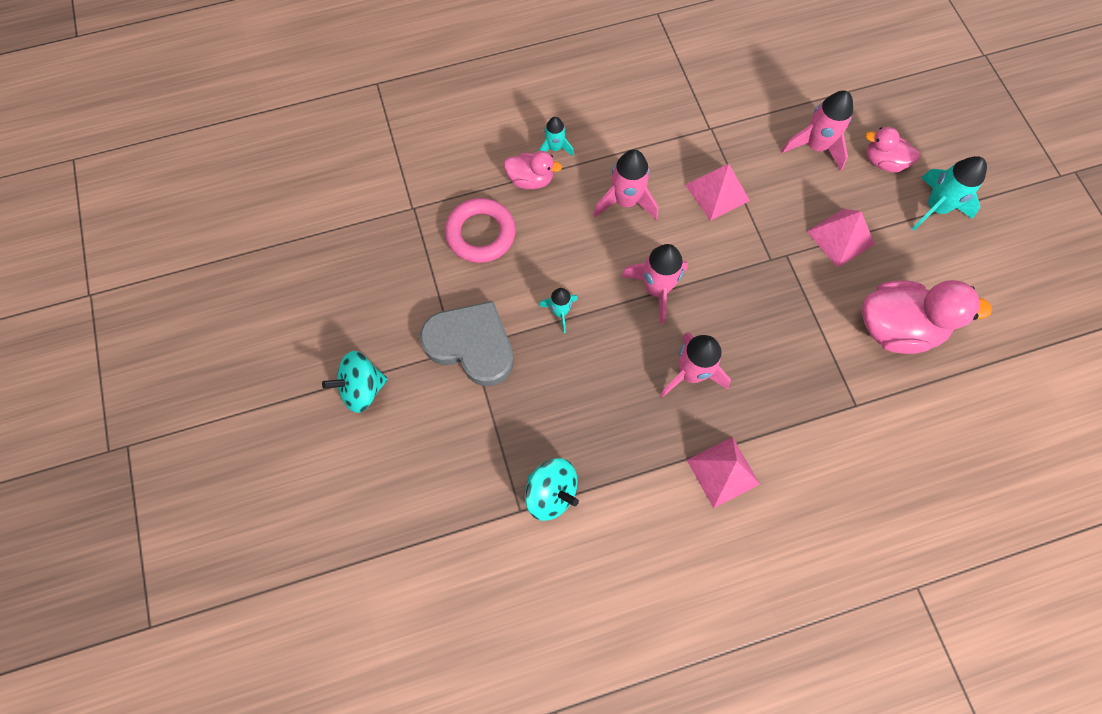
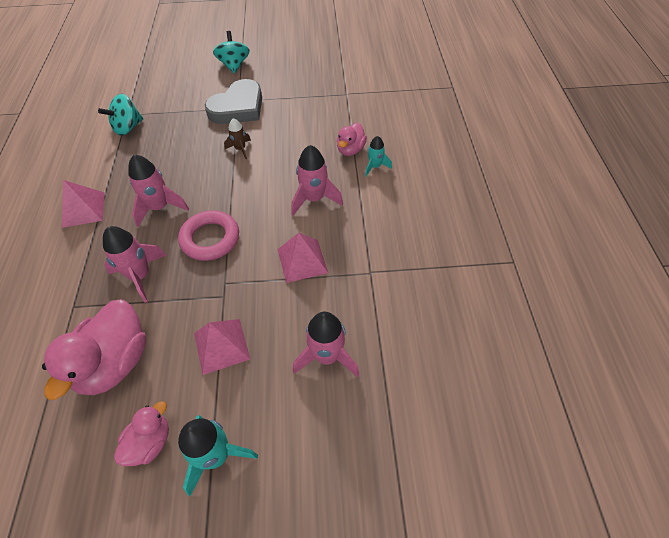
camera: 105 degrees right, 15 degrees down
pink ring [445,198,516,263] -> pink ring moved to [178,210,239,261]
turquoise rocket [539,288,578,333] -> brown rocket [224,118,251,159]
pink rocket [621,244,688,324] -> pink rocket moved to [103,226,167,303]
pink duck [865,127,921,173] -> pink duck moved to [114,401,169,466]

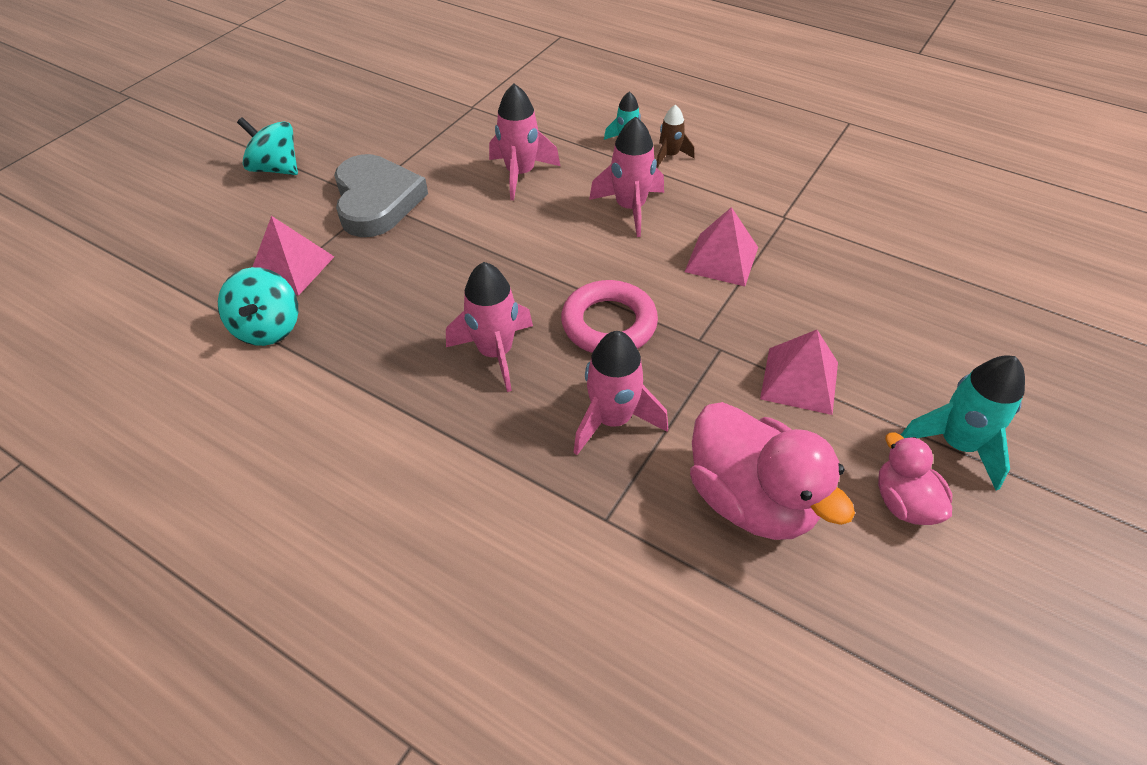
camera: 55 degrees left, 5 degrees down
pink pyramid [62,180,105,228] -> pink pyramid moved to [252,216,334,296]
brown rocket [224,118,251,159] -> brown rocket moved to [656,105,695,168]
pink rocket [293,312,360,377] -> pink rocket moved to [489,84,560,200]
pink duck [337,123,367,156] -> none

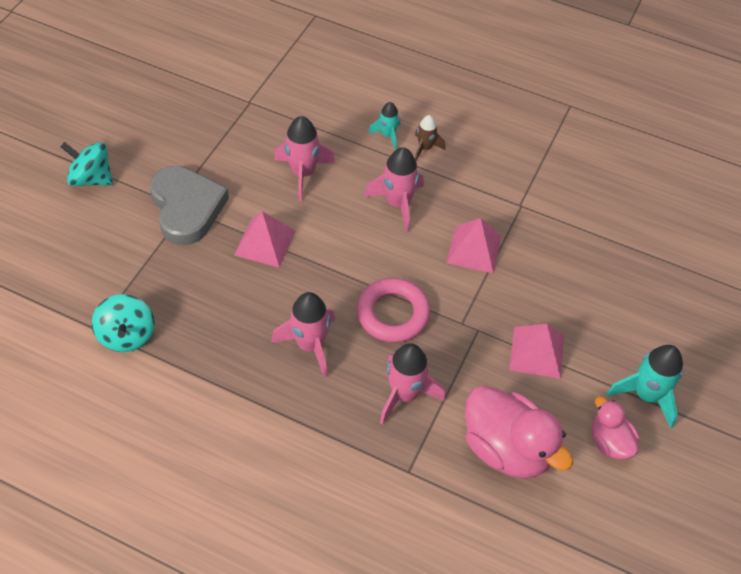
camera: 10 degrees left, 5 degrees up
pink pyramid [252,216,334,296] -> pink pyramid moved to [234,211,295,268]

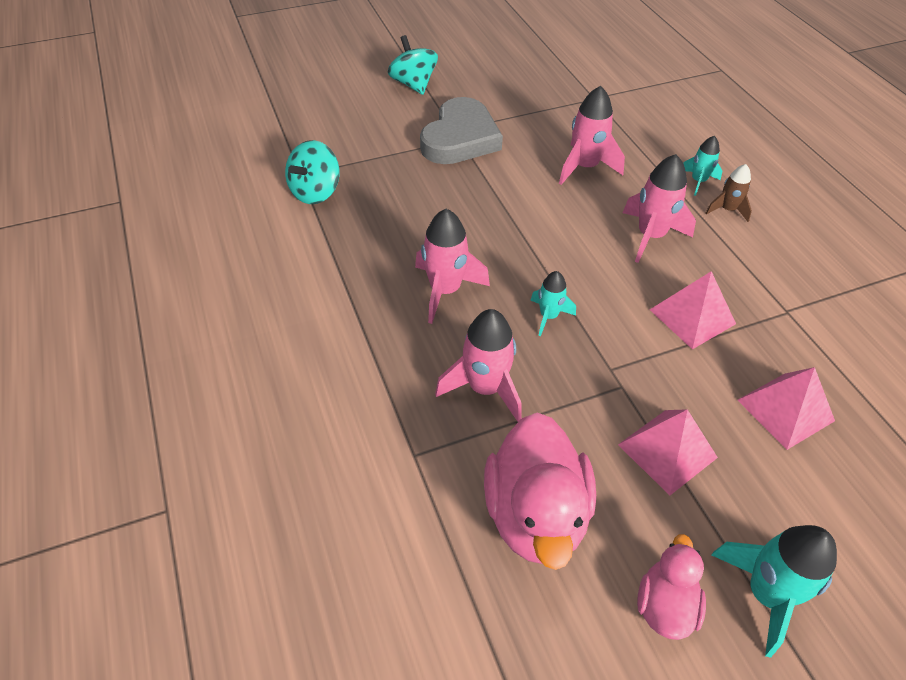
camera: 45 degrees right, 5 degrees down
pink pyramid [234,211,295,268] -> pink pyramid moved to [738,367,835,450]
pink ring [357,278,430,343] -> turquoise rocket [530,271,576,336]

